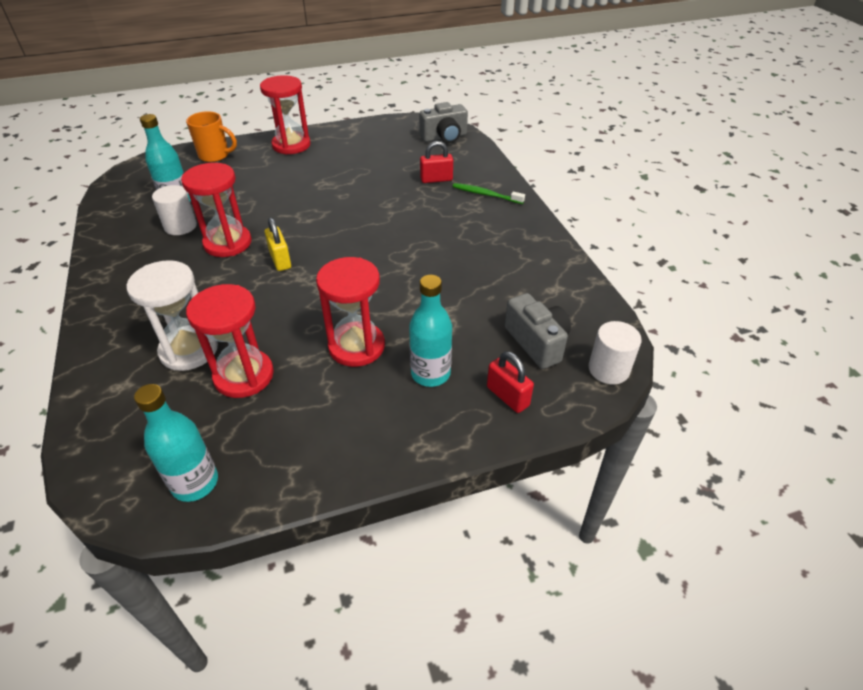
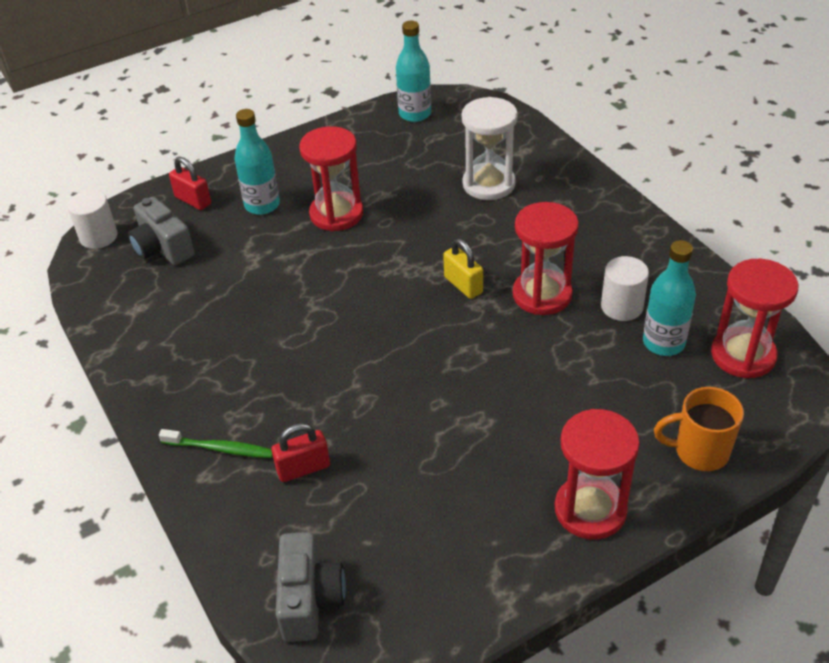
camera: 170 degrees right, 0 degrees up
red hourglass [186,284,274,398] -> red hourglass moved to [711,259,799,378]
grey camera [419,102,468,143] -> grey camera turned 120 degrees clockwise [276,532,346,642]

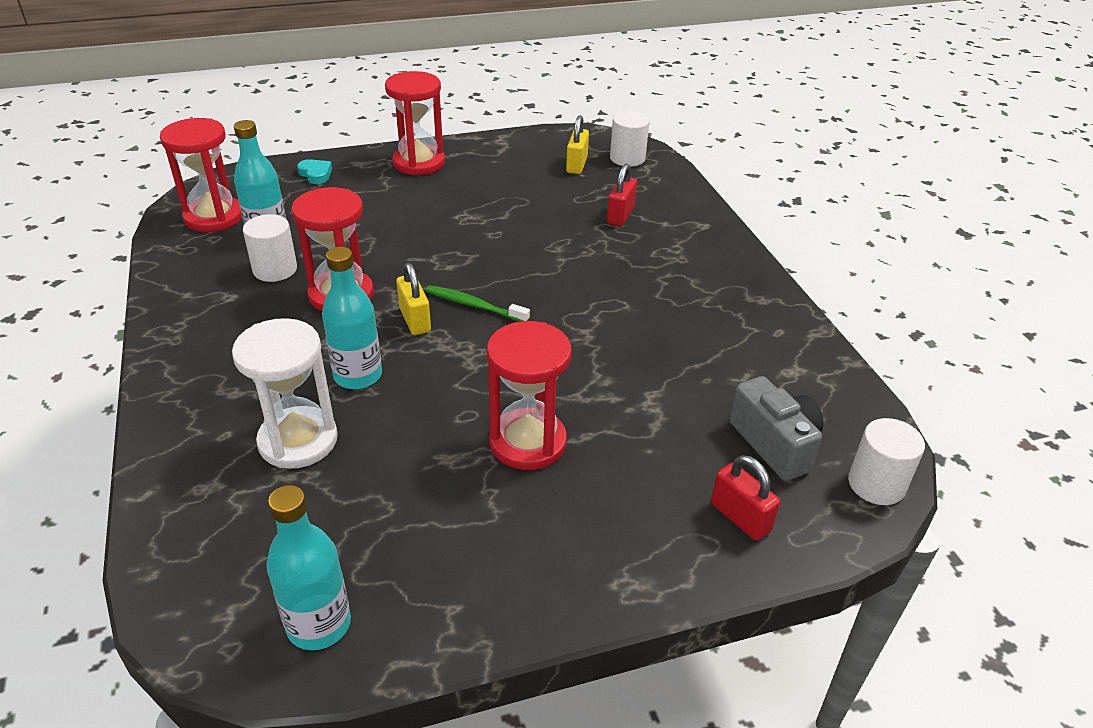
camera: 170 degrees left, 5 degrees down
green toothbrush [159,429,273,458] -> green toothbrush moved to [426,285,530,322]
turquoise bottle [235,109,280,215] -> turquoise bottle moved to [322,247,382,389]
red padlock [271,423,330,482] -> red padlock turned 60 degrees counterclockwise [607,164,637,226]
grey camera [276,532,346,642] -> white cylinder [610,111,649,167]
orange mug [654,387,744,471] -> turquoise heart [297,159,332,184]
none -> yellow padlock [566,115,589,174]

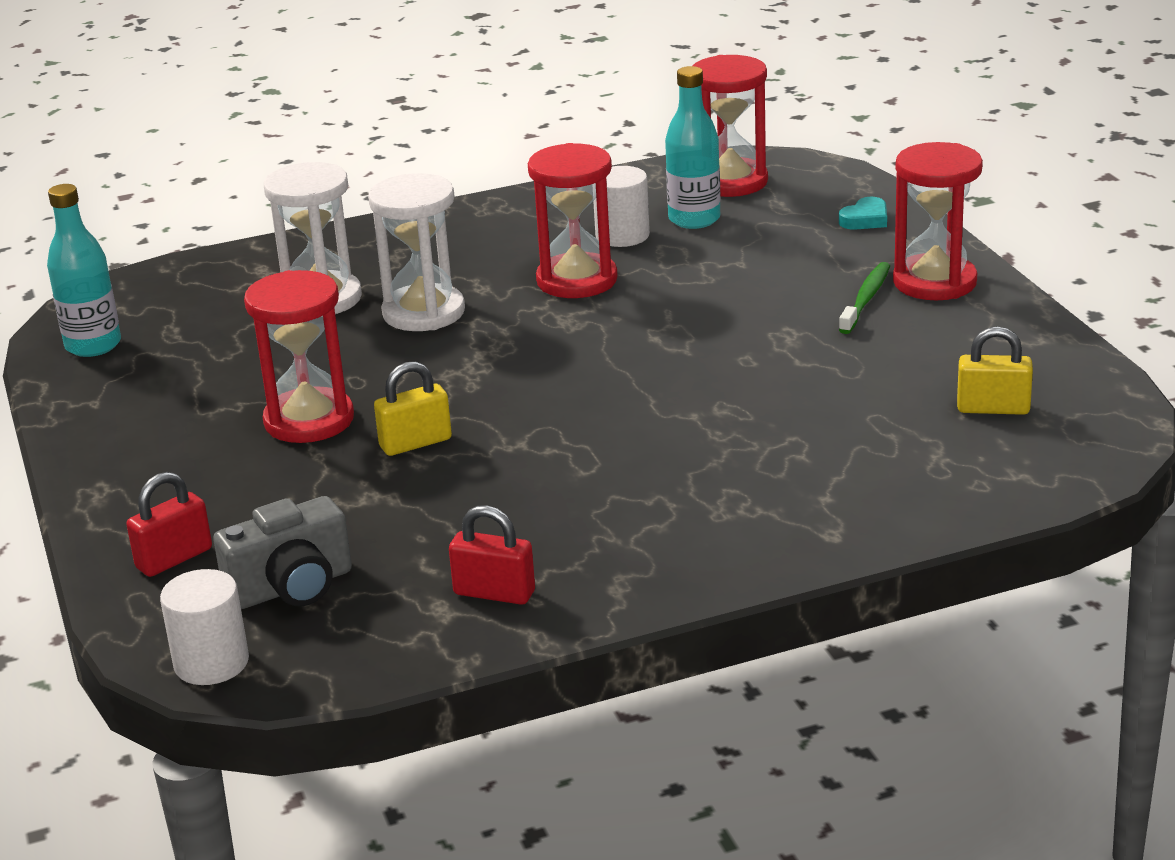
camera: 90 degrees right, 10 degrees down
turquoise bottle [322,247,382,389] -> white hourglass [368,173,465,331]
yellow padlock [396,263,431,335] -> yellow padlock moved to [374,361,452,456]
green toothbrush [426,285,530,322] -> green toothbrush moved to [839,262,890,334]
red padlock [607,164,637,226] -> red padlock moved to [449,505,535,605]
white cylinder [610,111,649,167] -> none

